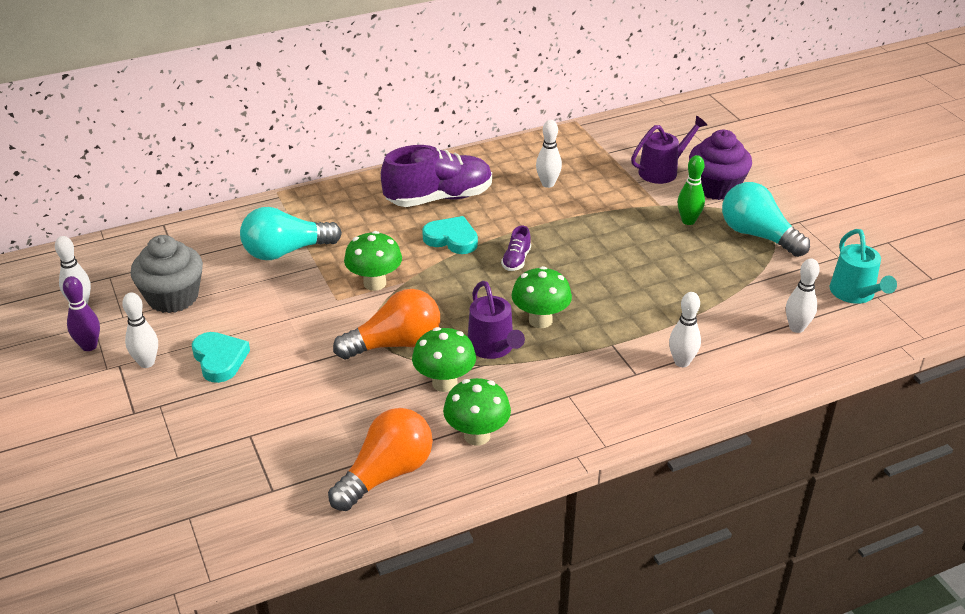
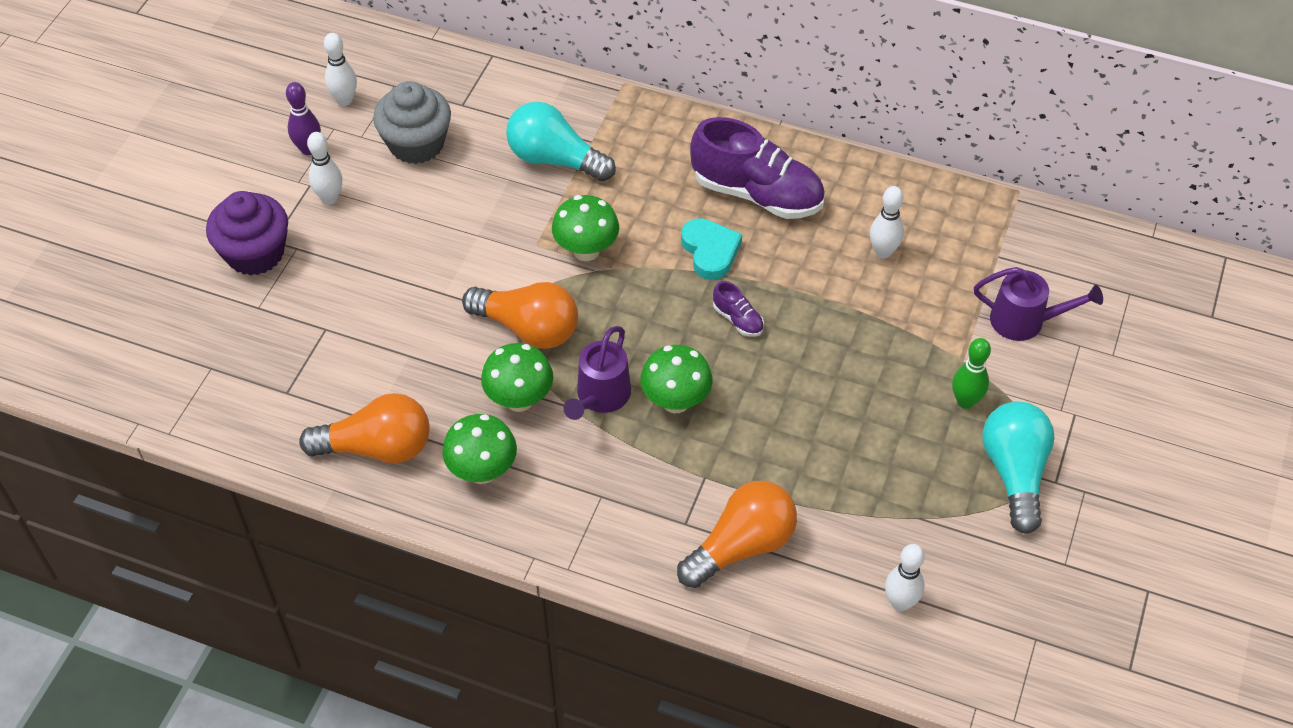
camera: 45 degrees right, 15 degrees up
turquoise heart [192,332,250,383] -> none
purple shoe [501,226,531,271] -> purple shoe turned 105 degrees counterclockwise [713,281,764,337]
white bowling pin [669,292,701,367] -> orange light bulb [677,481,797,588]
purple cupcake [689,130,752,200] -> purple cupcake moved to [206,191,288,276]
turquoise watering can [830,229,897,304] -> none

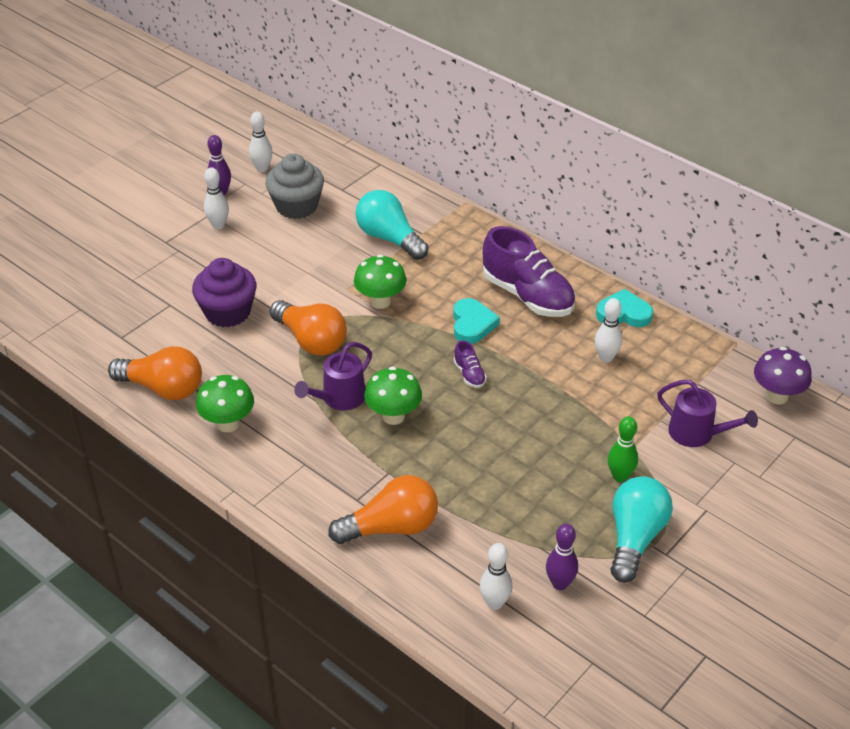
camera: 20 degrees right, 10 degrees down
purple cupcake [206,191,288,276] -> purple cupcake moved to [192,258,256,327]
green mushroom [481,343,553,412] -> none
none -> purple bowling pin [546,524,578,590]
none -> turquoise heart [596,289,653,327]
none -> purple mushroom [754,347,812,404]

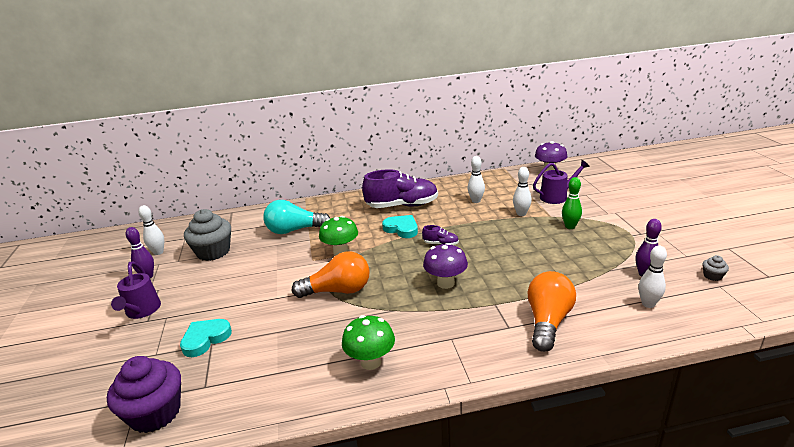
camera: 50 degrees left, 15 degrees down
orange light bulb [108,346,202,400] -> none
purple cupcake [192,258,256,327] -> purple cupcake moved to [107,356,181,433]
white bowling pin [204,167,229,229] -> white bowling pin moved to [513,167,532,216]
purple watering can [294,342,372,410] -> purple watering can moved to [111,262,161,319]
green mushroom [364,366,422,425] -> purple mushroom [423,243,468,289]
turquoise heart [596,289,653,327] -> turquoise heart moved to [180,319,232,357]
turquoise light bulb [610,476,673,583] -> none
none -> grey cupcake [703,255,729,281]

